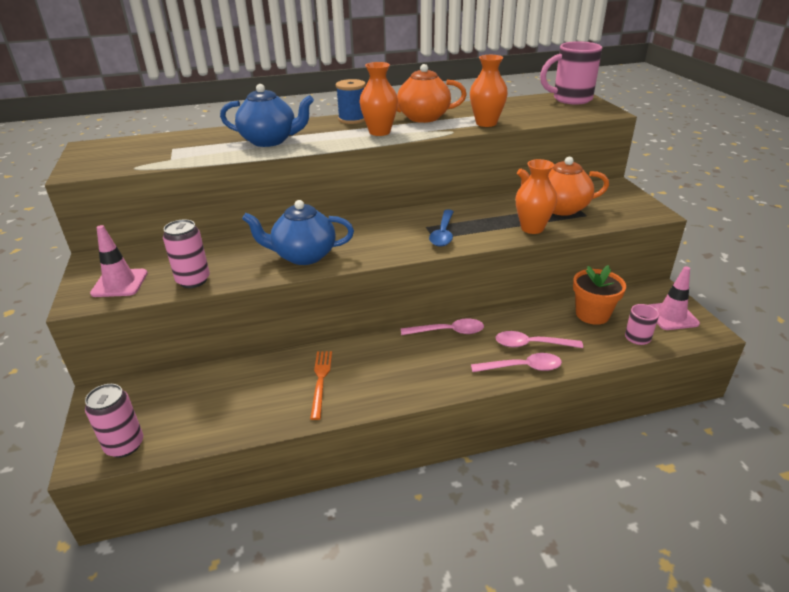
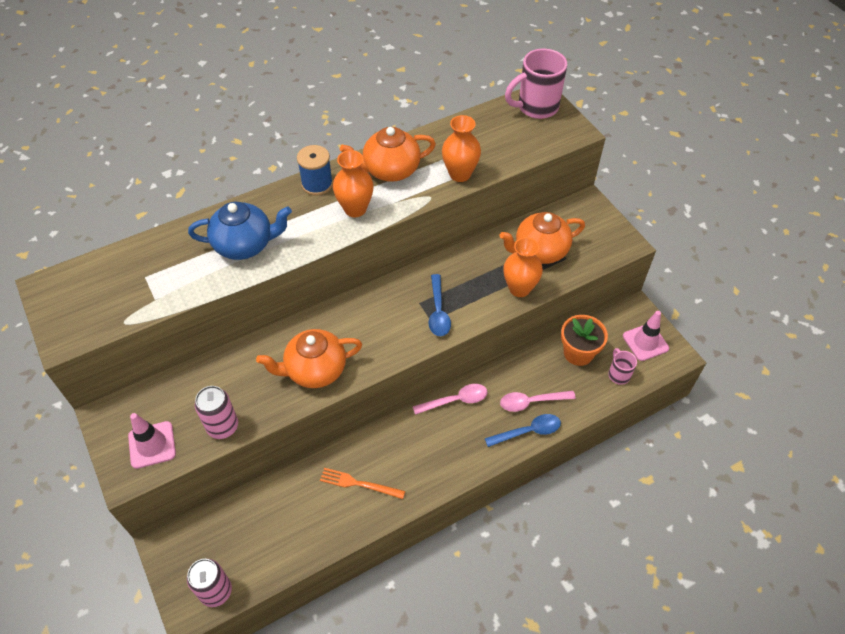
camera: 15 degrees left, 20 degrees up
blue teapot [242,200,354,265] -> orange teapot [256,329,362,388]
orange fork [310,351,332,420] -> orange fork turned 60 degrees counterclockwise [320,468,405,499]
pink spoon [471,353,562,372] -> blue spoon [485,414,561,447]

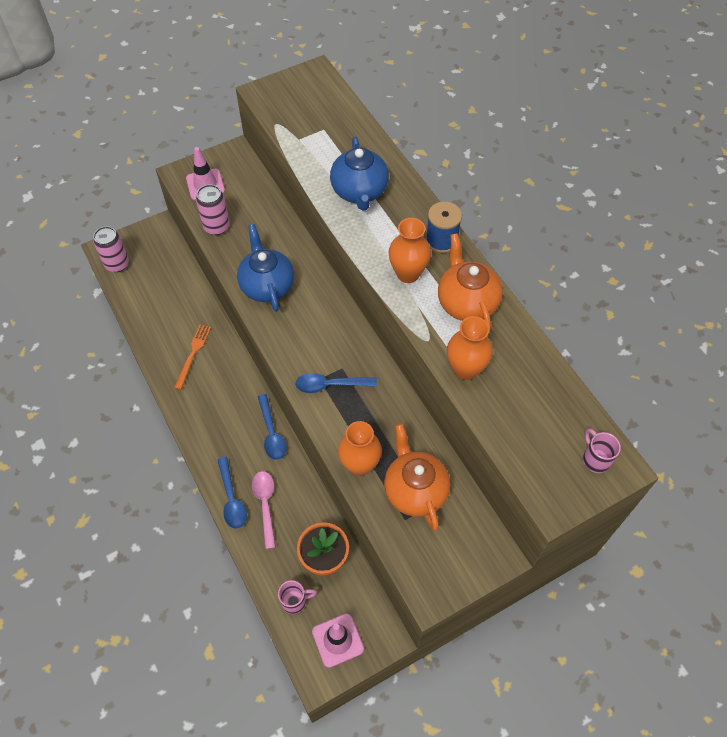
camera: 90 degrees right, 5 degrees up
orange teapot [256,329,362,388] -> blue teapot [237,224,294,312]
pink spoon [413,384,488,415] -> blue spoon [258,394,287,460]
pink mug [505,48,567,119] -> pink mug [583,428,621,473], size x0.52

